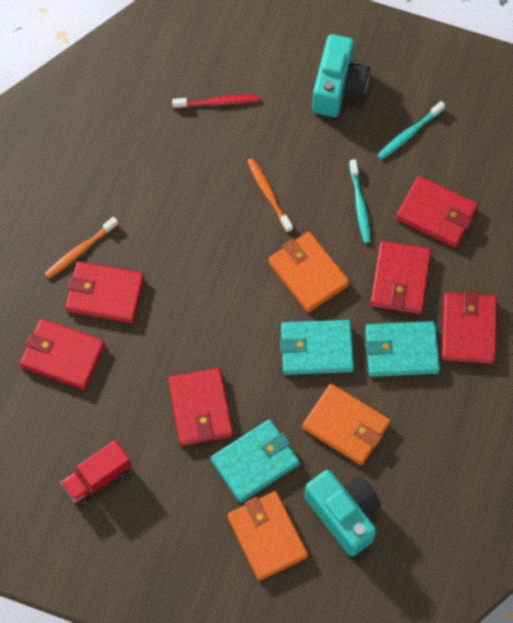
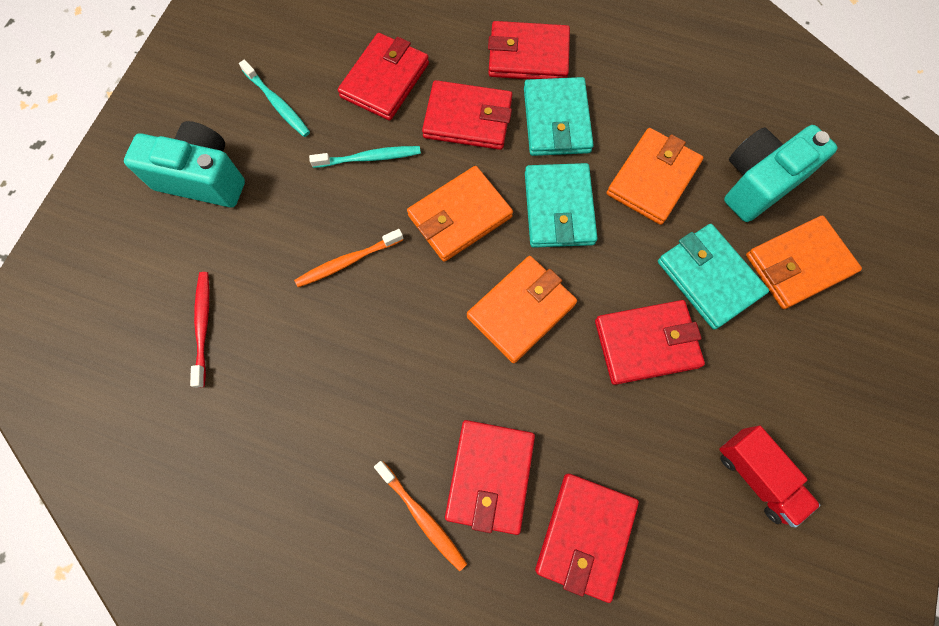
camera: 90 degrees left, 5 degrees up
none -> orange wallet [467,256,577,363]

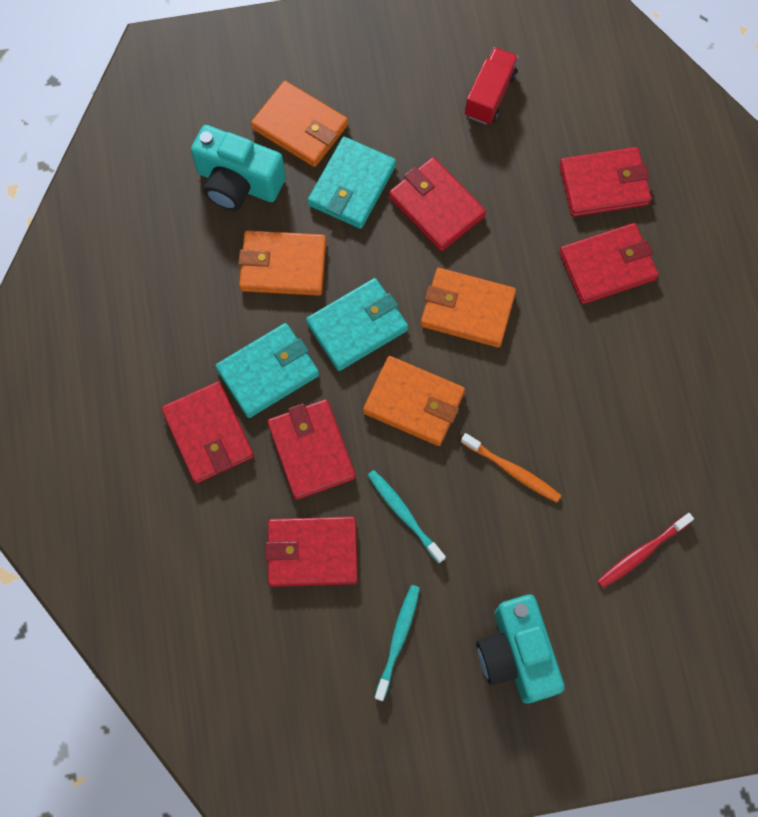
camera: 120 degrees left, 0 degrees up
orange toothbrush [374,461,467,572] -> none

